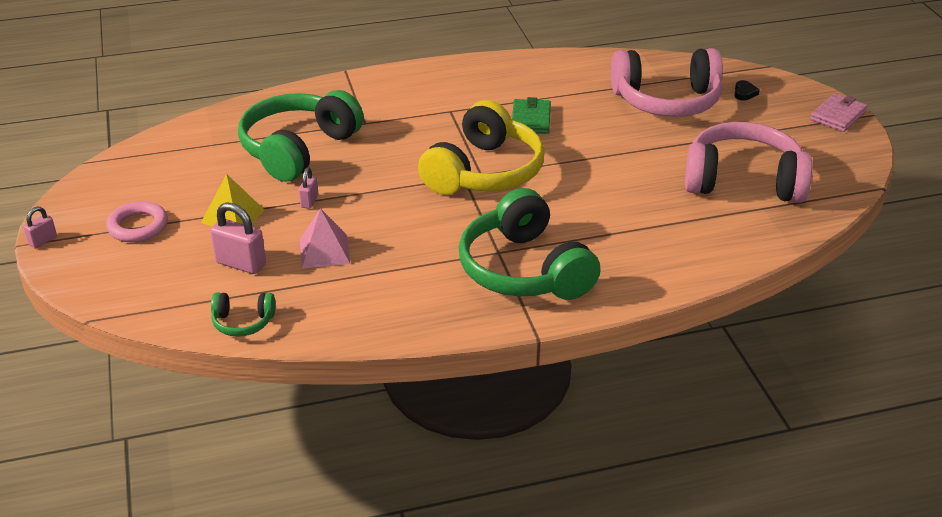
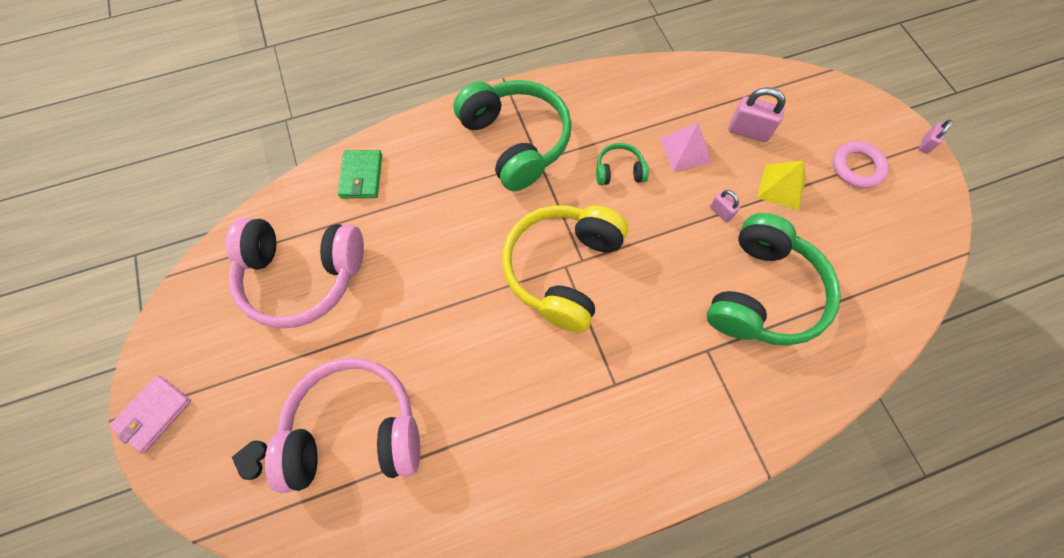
camera: 175 degrees right, 30 degrees up
green headphones [211,293,275,337] -> green headphones moved to [596,143,649,185]
pink padlock [299,167,318,209] -> pink padlock turned 45 degrees counterclockwise [710,190,740,222]
green wallet [512,97,551,134] -> green wallet moved to [338,150,382,198]

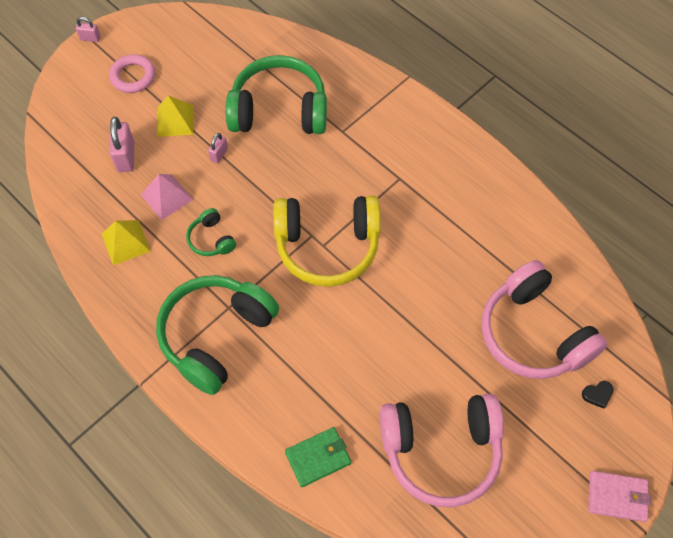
camera: 115 degrees left, 5 degrees down
pink headphones [226,218,364,328] -> pink headphones turned 105 degrees clockwise [380,394,504,507]
none -> yellow pyramid [102,220,151,265]

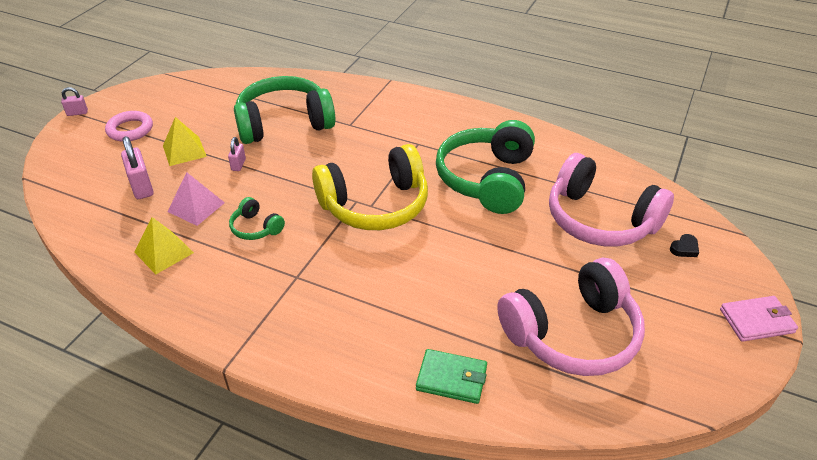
camera: 20 degrees left, 20 degrees down
green headphones [156,275,279,395] -> green headphones moved to [436,120,535,214]
green wallet [285,427,351,487] -> green wallet turned 60 degrees clockwise [416,349,487,404]

